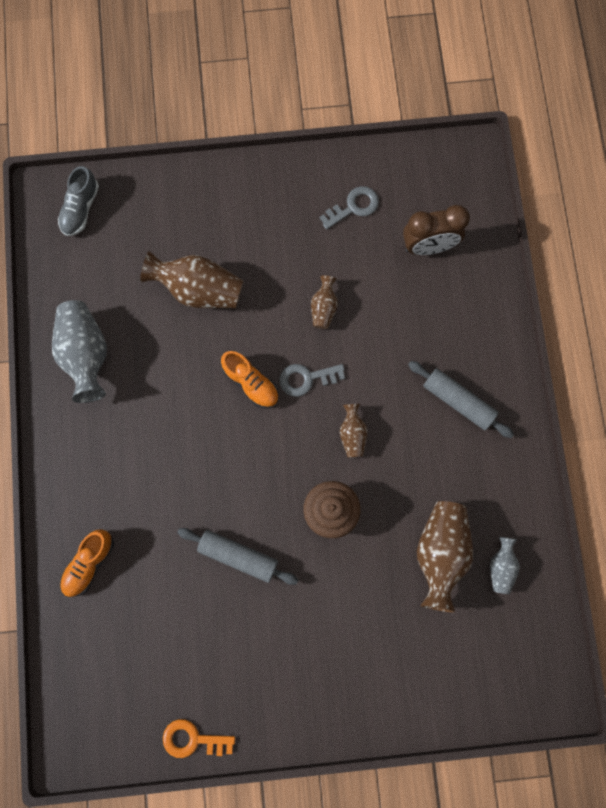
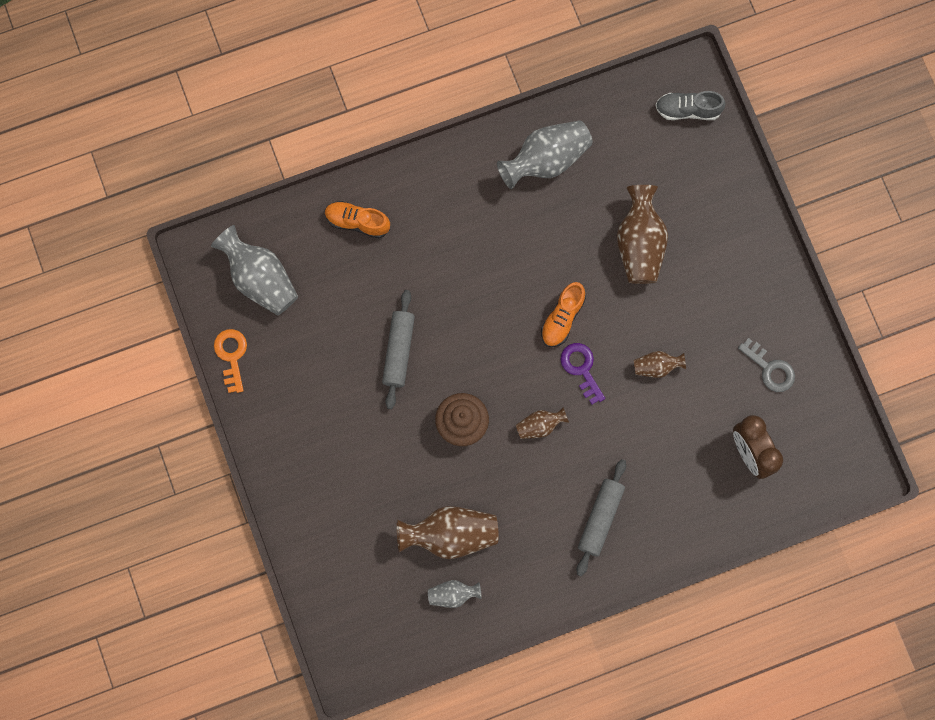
camera: 75 degrees right, 0 degrees up
grey key [279,364,345,397] -> purple key [560,343,605,404]
none -> grey vase [211,225,298,315]

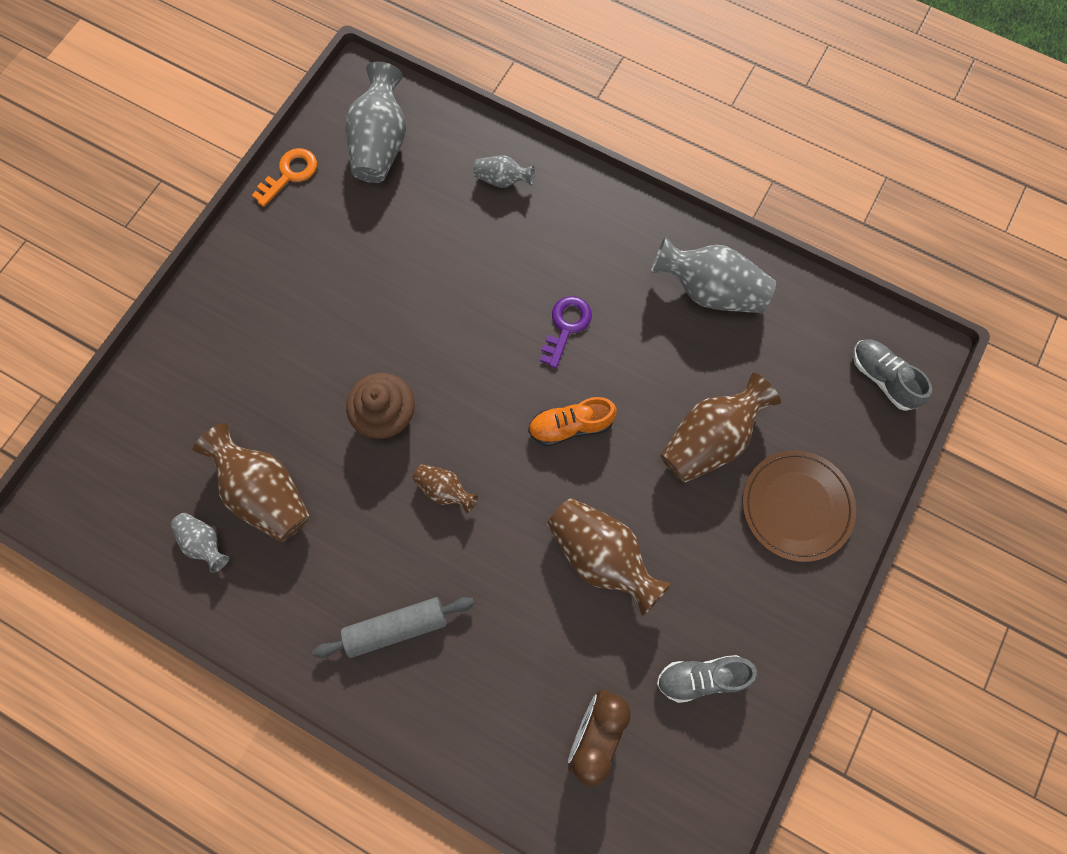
camera: 50 degrees right, 5 degrees down
orange shoe [325,201,390,239] -> grey vase [473,155,535,188]
grey rolling pin [382,290,415,409] -> none
purple key [560,343,605,404] -> purple key moved to [540,296,592,368]
brown vase [634,351,686,378] -> brown vase [547,498,671,617], size x1.90
grey key [738,338,795,392] -> grey shoe [657,655,757,703]
none -> brown plate [742,450,856,562]

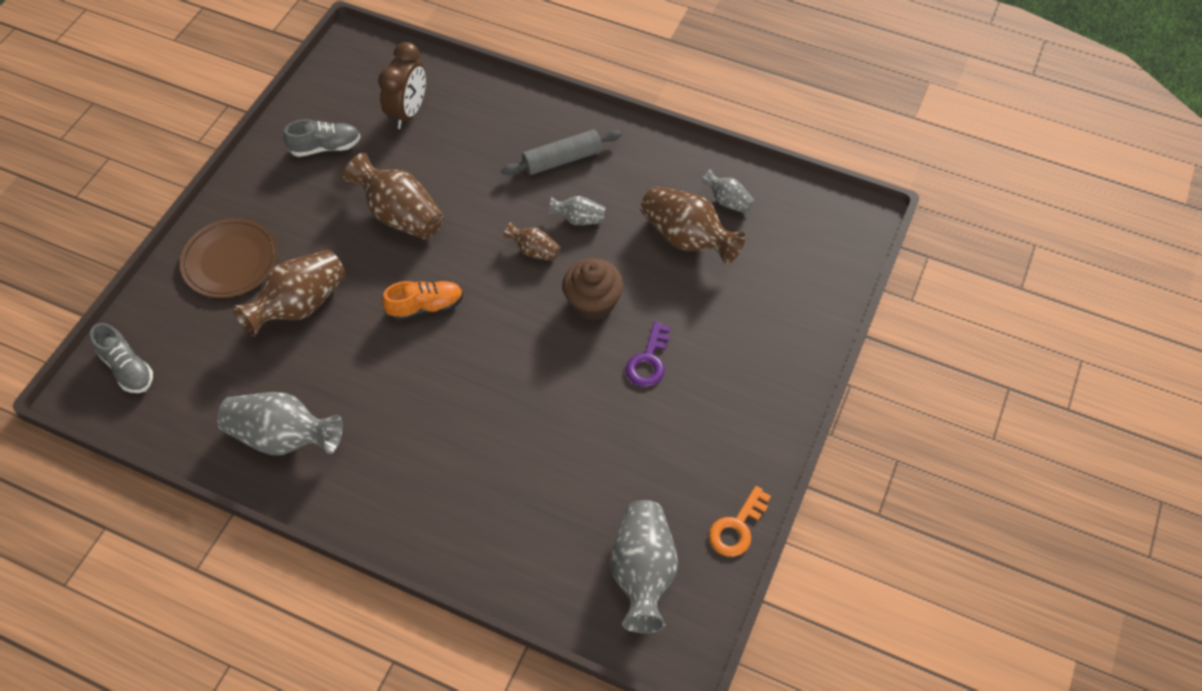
camera: 175 degrees right, 15 degrees down
grey vase [473,155,535,188] -> grey vase moved to [548,196,605,225]
purple key [540,296,592,368] -> purple key moved to [625,321,670,387]

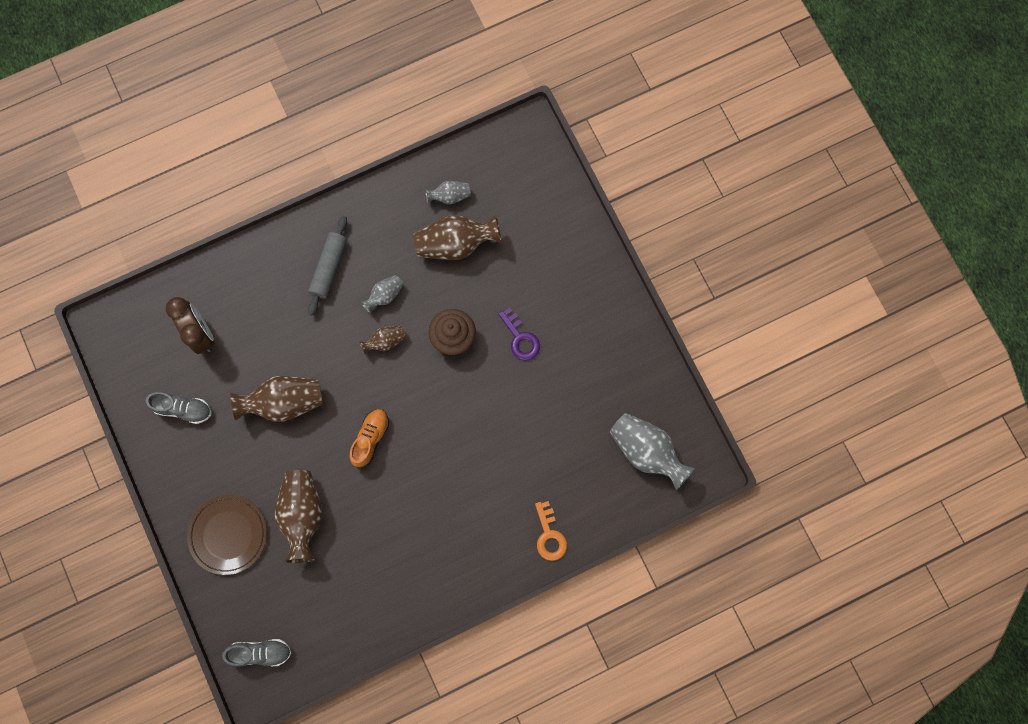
camera: 50 degrees left, 20 degrees up
grey vase [217,392,343,455] -> none
grey shoe [283,119,360,157] -> grey shoe turned 75 degrees clockwise [146,392,211,424]
orange key [709,486,771,557] -> orange key moved to [535,501,567,561]

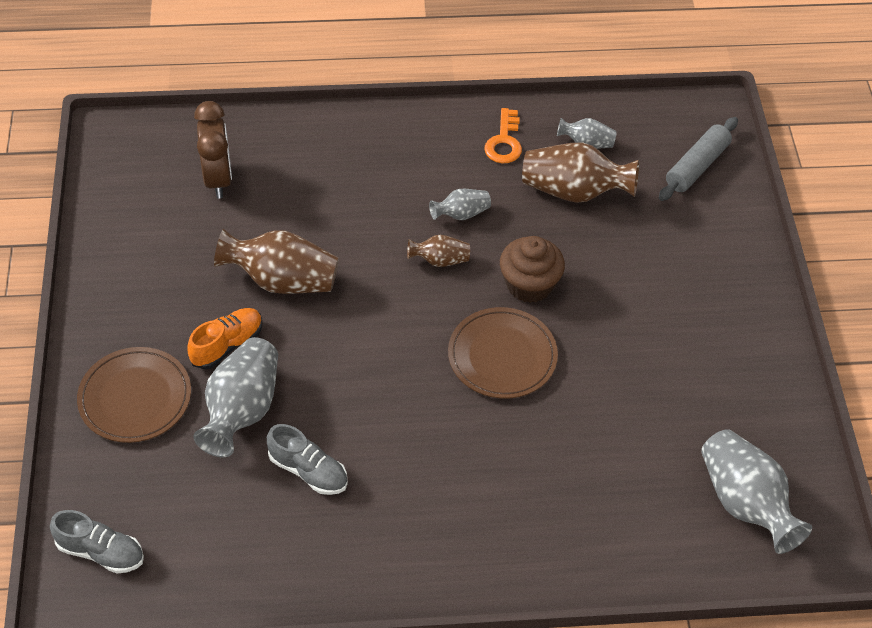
camera: 20 degrees right, 25 degrees down
grey shoe [146,392,211,424] -> grey shoe moved to [267,424,348,495]
brown vase [274,470,323,563] -> grey vase [193,337,278,457]
grey rolling pin [308,216,347,316] -> grey rolling pin moved to [659,117,738,201]
orange shoe [349,409,389,467] -> orange shoe moved to [187,308,263,369]
purple key [498,308,540,361] -> none
orange key [535,501,567,561] -> orange key moved to [484,108,522,163]
none -> brown plate [448,307,558,399]

